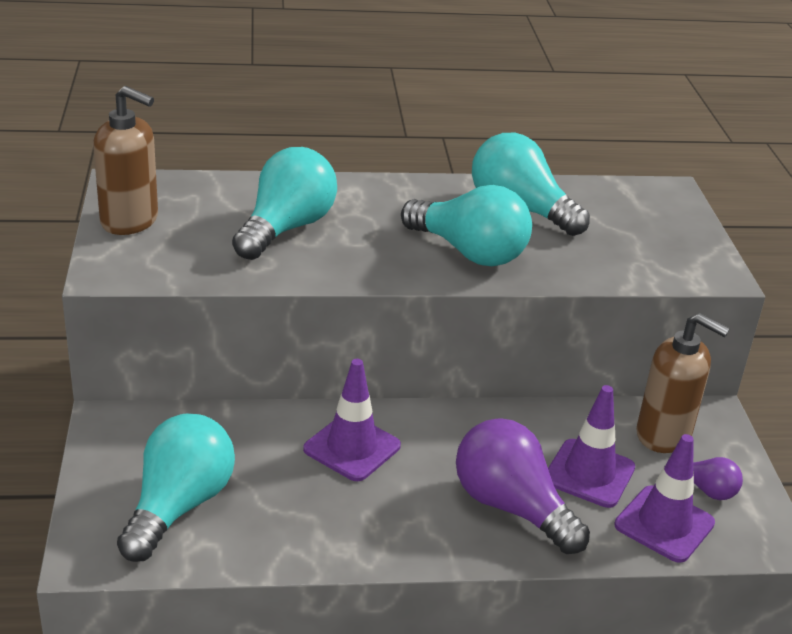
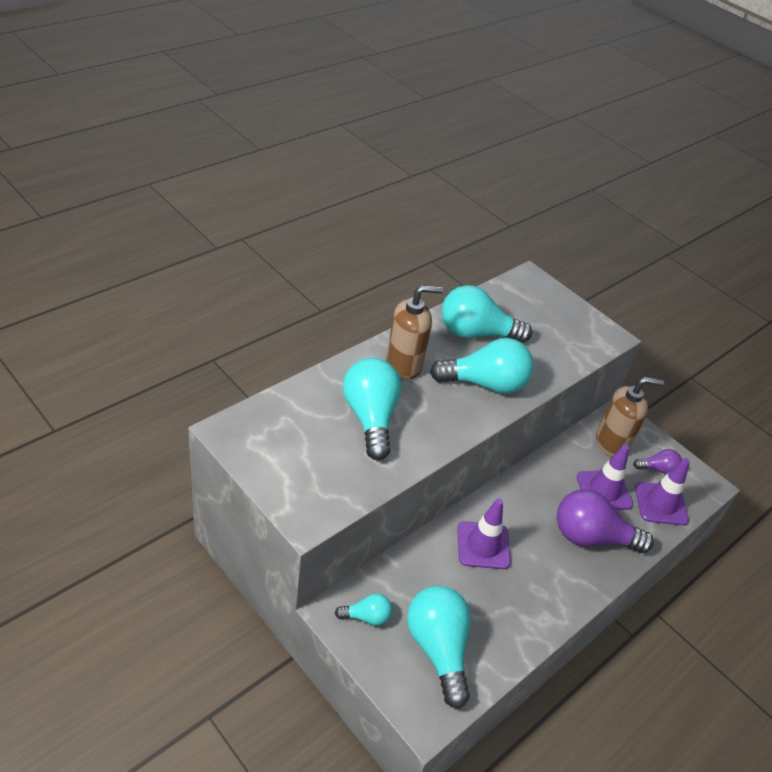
camera: 40 degrees left, 10 degrees up
brown soap dispenser [93,86,158,235] -> brown soap dispenser moved to [386,285,443,380]
none -> turquoise light bulb [335,593,392,626]

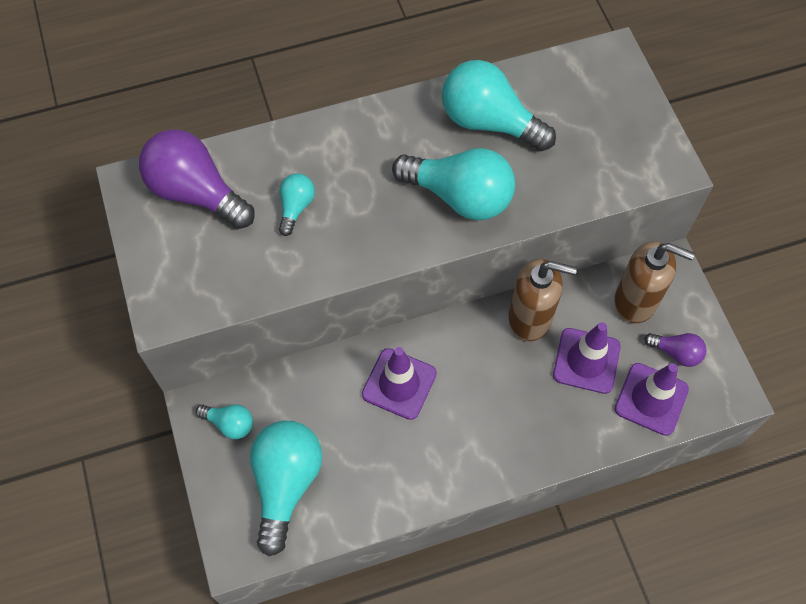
camera: 30 degrees right, 20 degrees up
turquoise light bulb [343,358,402,460] -> turquoise light bulb [279,174,315,236], size x0.50
brown soap dispenser [386,285,443,380] -> brown soap dispenser moved to [508,259,577,341]
purple light bulb [557,489,654,553] -> purple light bulb moved to [139,130,255,229]

